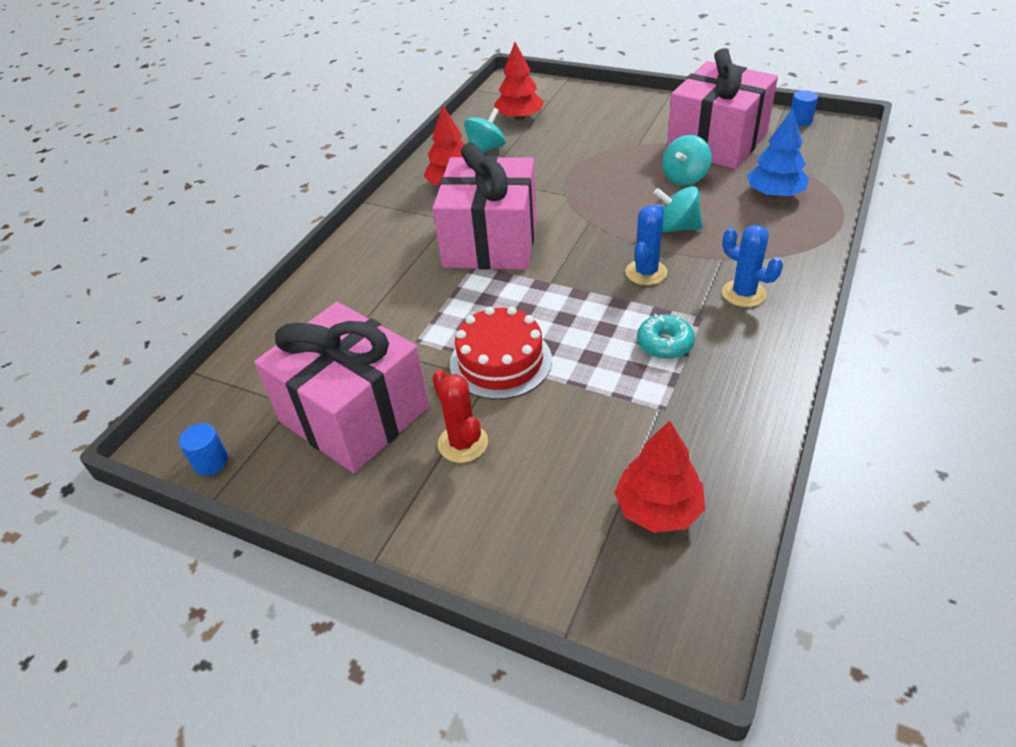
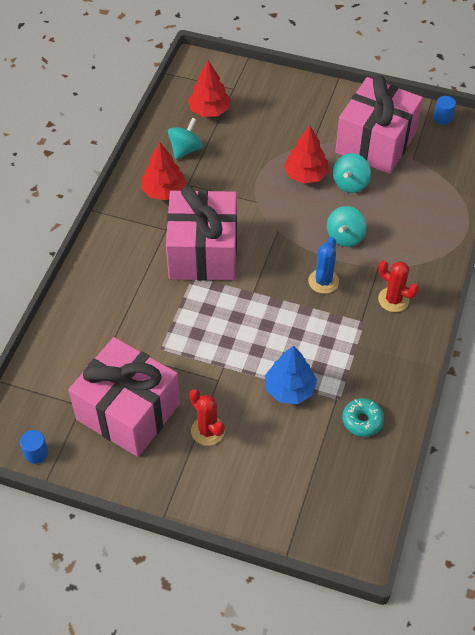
camera: 10 degrees left, 10 degrees up
red cake [450,306,552,400] -> none
red tree [614,421,705,533] -> red tree moved to [284,126,329,183]
turquoise donut [637,314,695,359] -> turquoise donut moved to [342,398,384,437]
turquoise spinning top [654,186,703,232] -> turquoise spinning top turned 75 degrees counterclockwise [327,206,367,247]
blue cactus [722,225,783,307] -> red cactus [378,260,419,312]
blue tree [747,109,809,198] -> blue tree moved to [265,345,317,404]

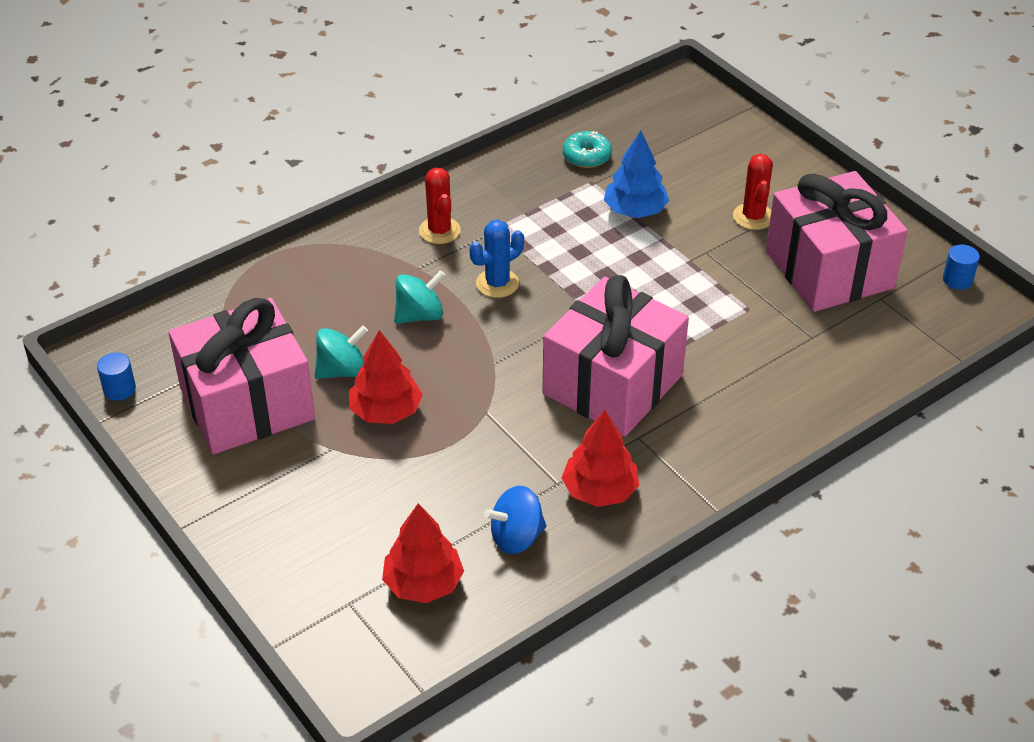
camera: 145 degrees left, 10 degrees down
turquoise spinning top [168,118,203,160] -> blue spinning top [484,486,547,554]

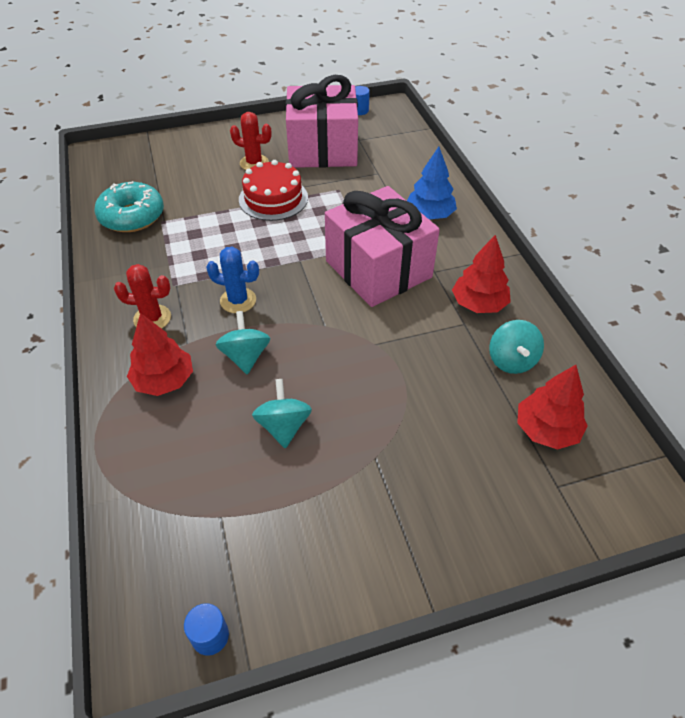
camera: 70 degrees left, 5 degrees up
pink gift [168,298,315,454] -> none
red tree [349,330,423,424] -> red tree moved to [127,313,193,396]
blue cactus [470,219,524,298] -> blue cactus turned 60 degrees counterclockwise [206,247,259,313]
blue spinning top [484,486,547,554] -> turquoise spinning top [489,320,544,374]
turquoise donut [563,131,612,168] -> turquoise donut [95,181,164,232], size x1.67
blue tree [604,130,669,218] -> blue tree moved to [407,146,457,219]
none -> red cake [239,160,308,221]

